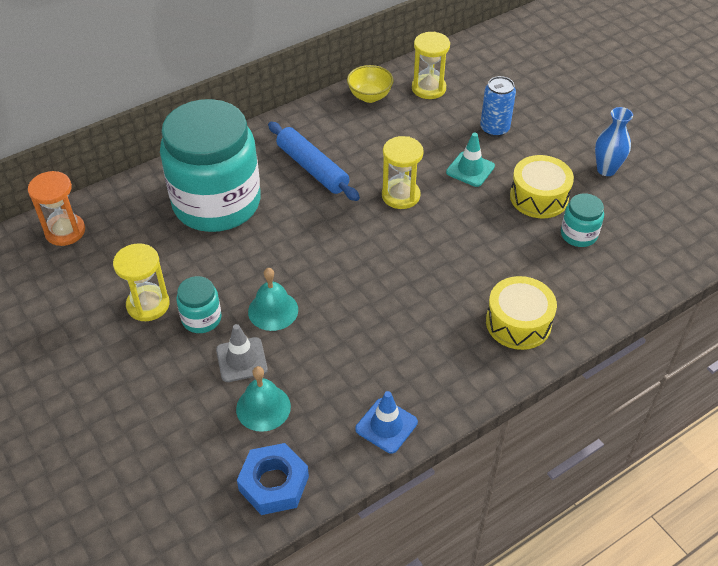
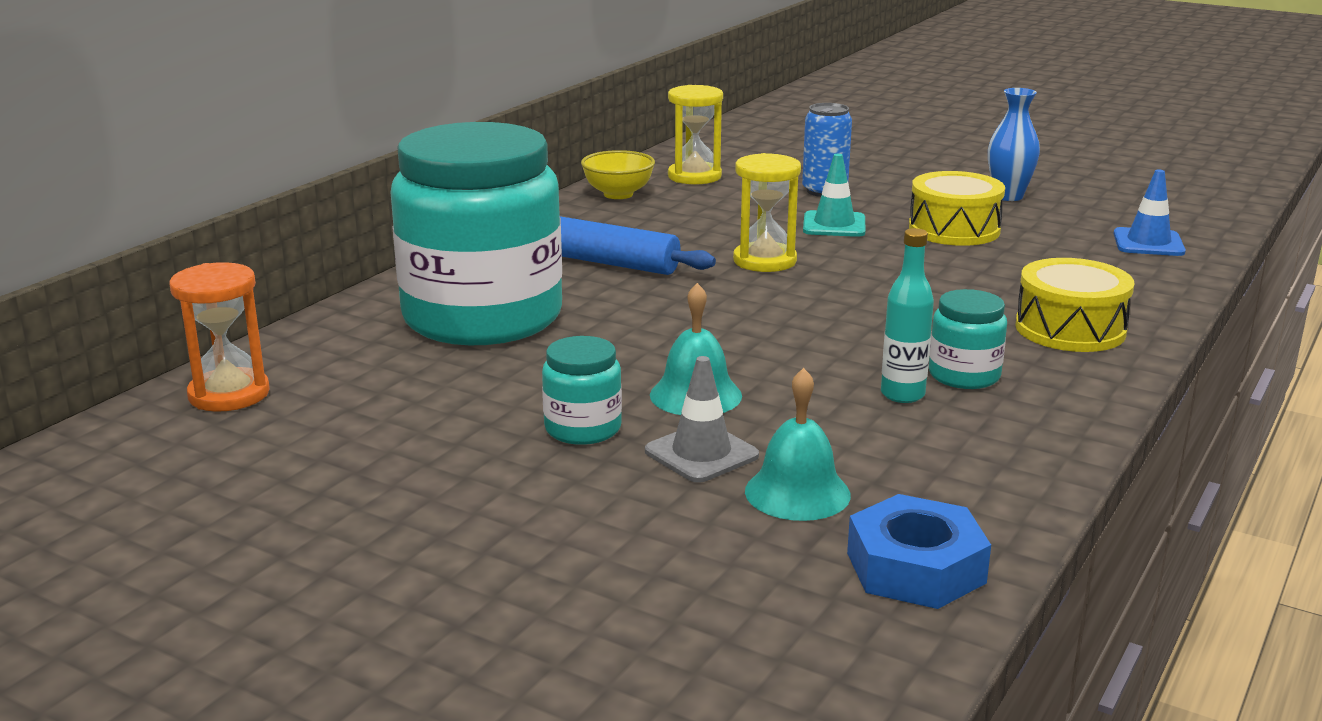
camera: 25 degrees left, 25 degrees down
yellow hourglass [113,243,170,321] -> none
blue traffic cone [355,391,418,454] -> blue traffic cone moved to [1113,169,1186,256]
turquoise jar [561,193,604,247] -> turquoise jar moved to [929,289,1007,389]
none -> turquoise bottle [881,228,934,403]

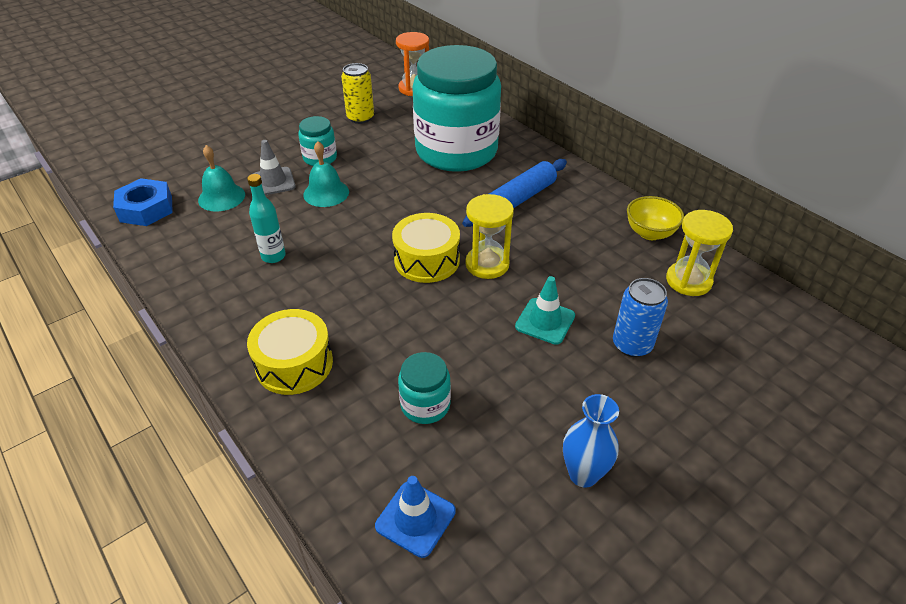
camera: 110 degrees right, 20 degrees up
yellow drum [909,171,1005,246] -> yellow drum moved to [392,213,460,283]
turquoise jar [929,289,1007,389] -> turquoise jar moved to [398,352,451,424]
none -> yellow can [341,63,374,124]

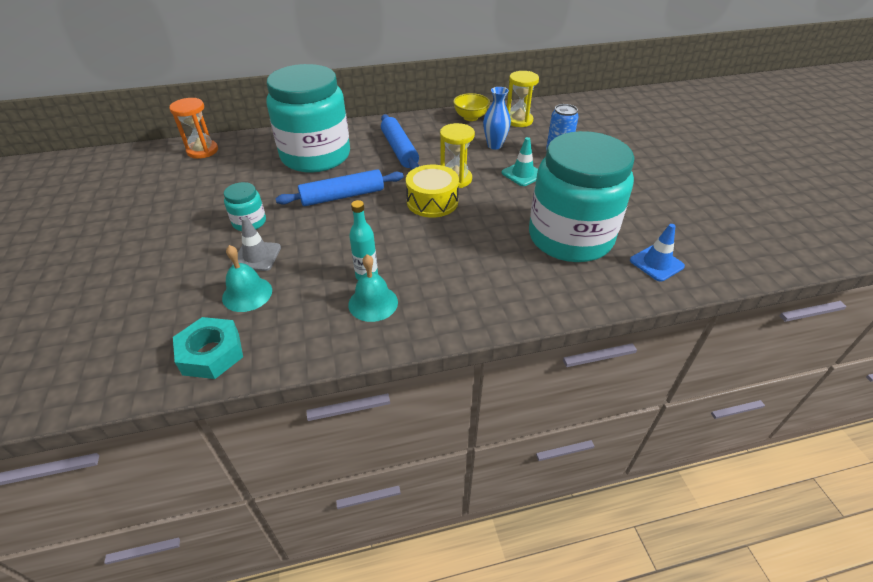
camera: 65 degrees left, 0 degrees up
blue nut [113,178,173,226] -> turquoise nut [173,317,243,379]
yellow drum [247,309,333,395] -> none
turquoise bell [303,141,349,207] -> turquoise bell moved to [348,254,398,322]
yellow can [341,63,374,124] -> none
turquoise jar [398,352,451,424] -> turquoise jar [529,131,635,262], size x2.45
blue vase [563,394,619,487] -> blue vase moved to [483,87,511,150]
none -> blue rolling pin [275,169,404,206]

